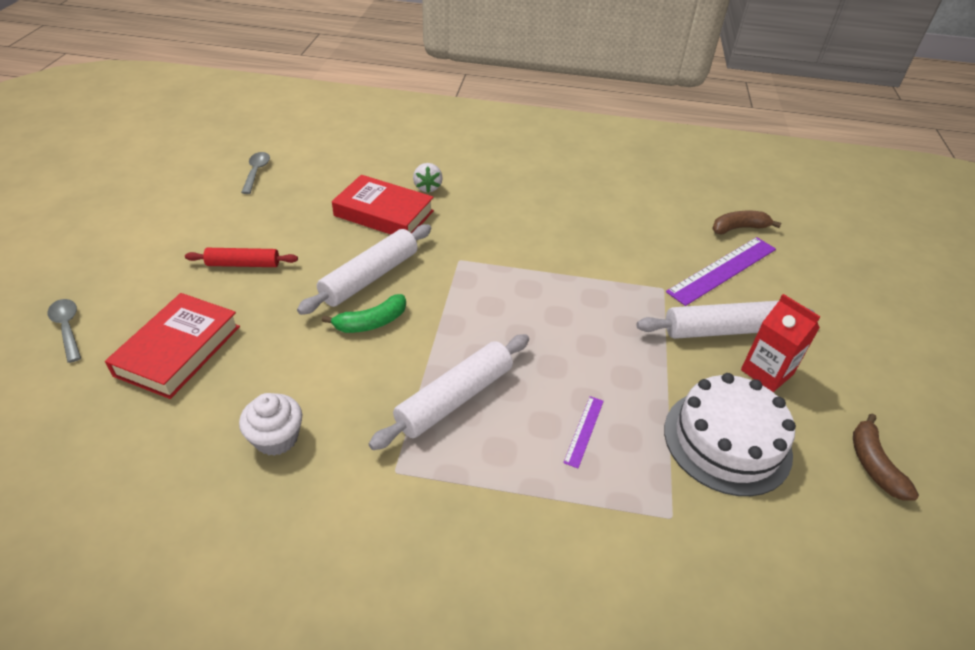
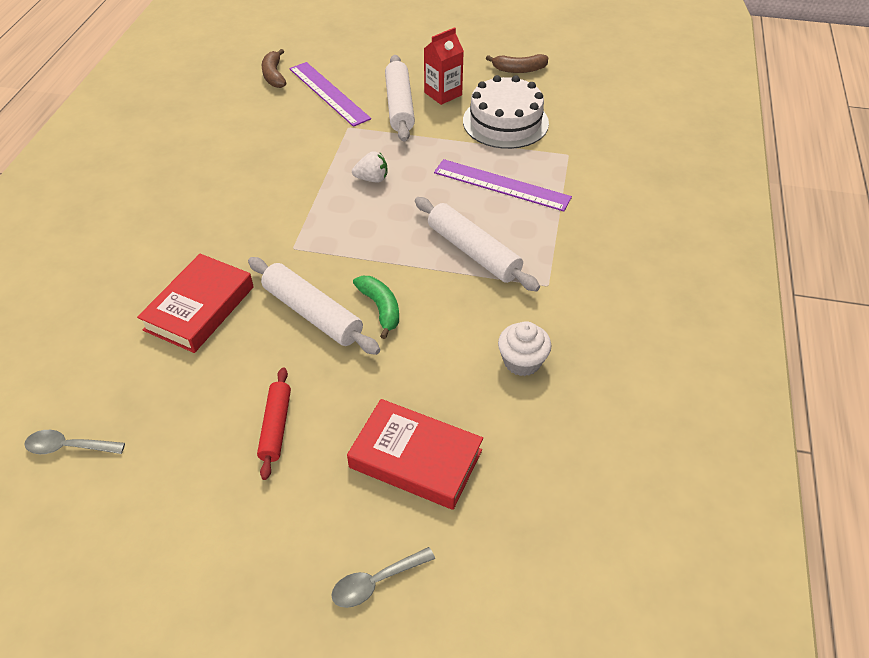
camera: 85 degrees left, 5 degrees up
white strawberry [413,163,443,193] -> white strawberry moved to [352,151,388,183]
purple ruler [563,396,604,468] -> purple ruler [434,159,572,211], size x2.08

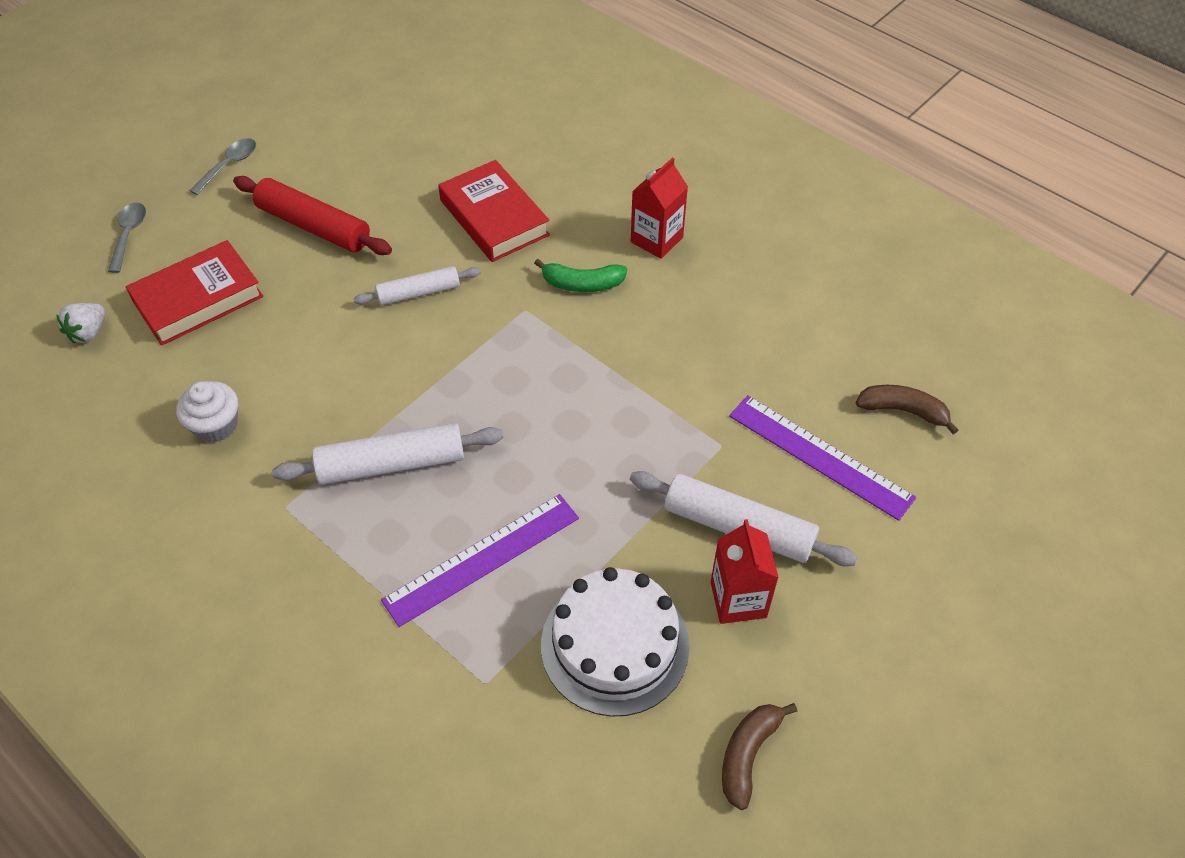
camera: 120 degrees right, 5 degrees up
grey spoon [24,430,125,454] -> grey spoon moved to [189,138,256,195]
white rolling pin [248,257,380,355] -> white rolling pin [354,266,481,305], size x0.63
red rolling pin [257,367,291,480] -> red rolling pin [233,176,392,255], size x1.59
purple ruler [289,62,371,127] -> purple ruler turned 45 degrees clockwise [729,395,916,521]
white strawberry [352,151,388,183] -> white strawberry moved to [56,303,105,343]
green banana [353,276,399,339] -> green banana moved to [534,259,627,292]
none -> red carton [631,157,688,259]

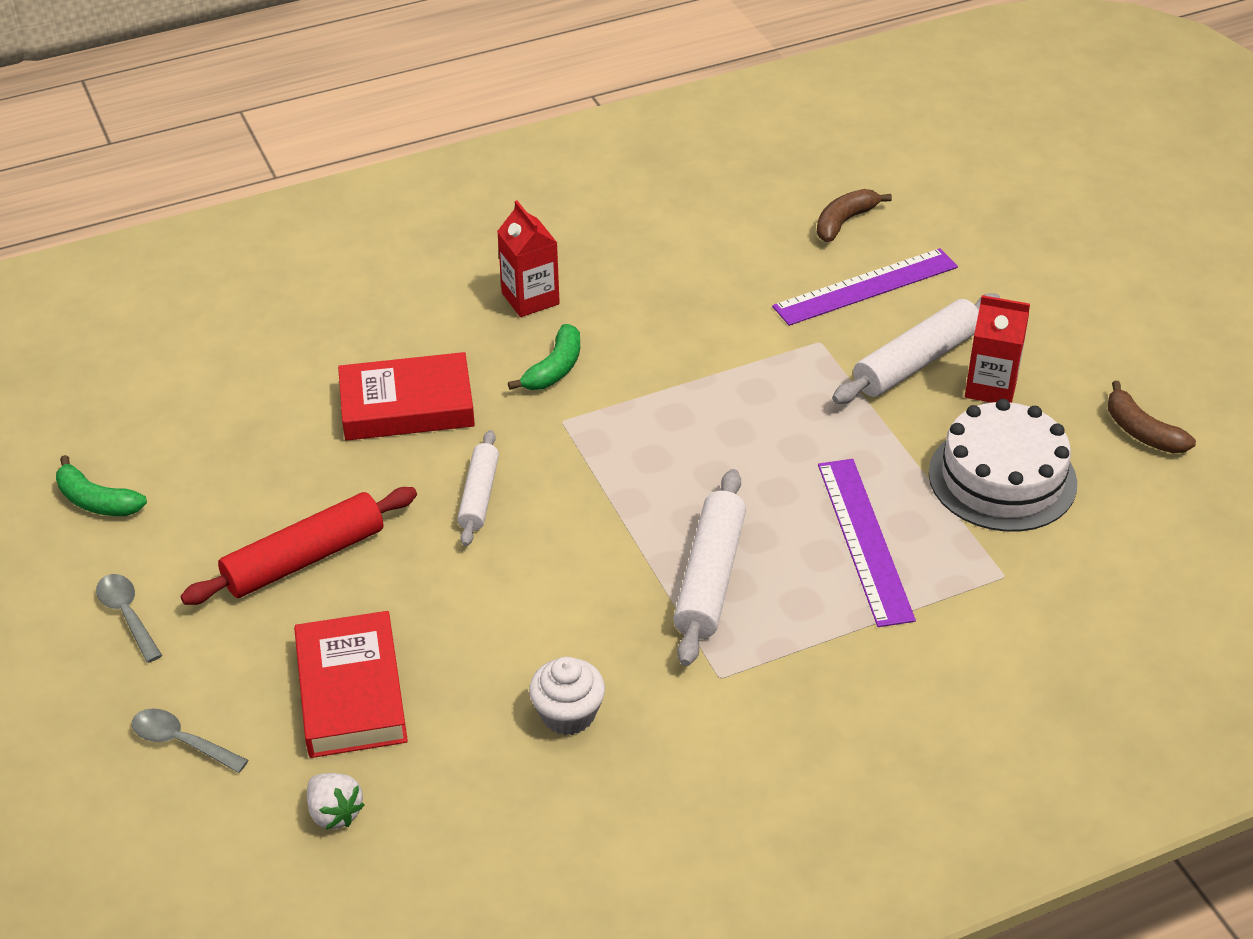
camera: 65 degrees left, 10 degrees down
none -> green banana [56,455,147,516]

